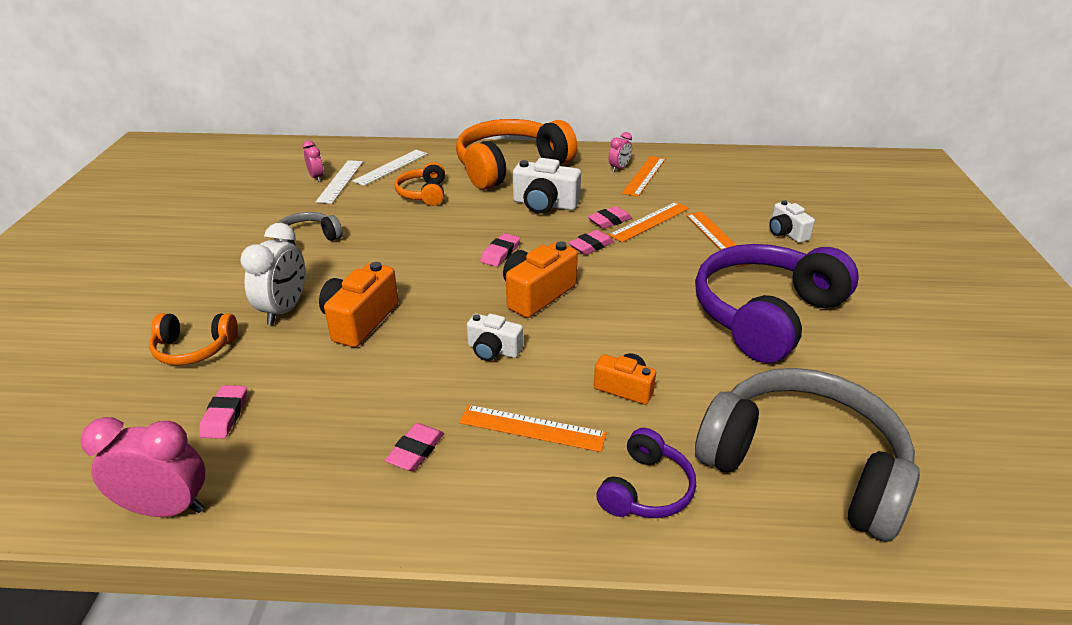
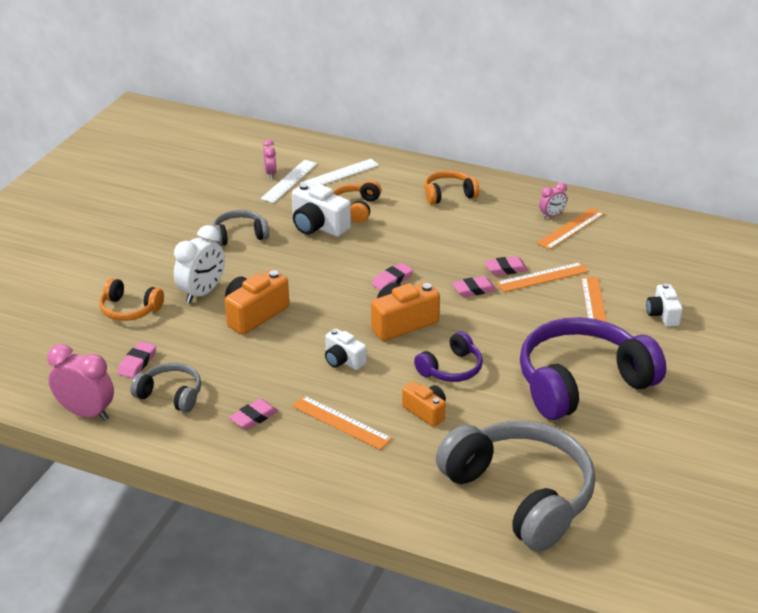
camera: 20 degrees right, 0 degrees up
orange headphones [456,119,577,190] -> orange headphones [424,170,479,205], size x0.48
white camera [513,158,581,214] -> white camera moved to [292,183,351,237]
purple headphones [596,428,696,518] -> purple headphones moved to [414,331,483,382]
none -> grey headphones [130,363,201,413]

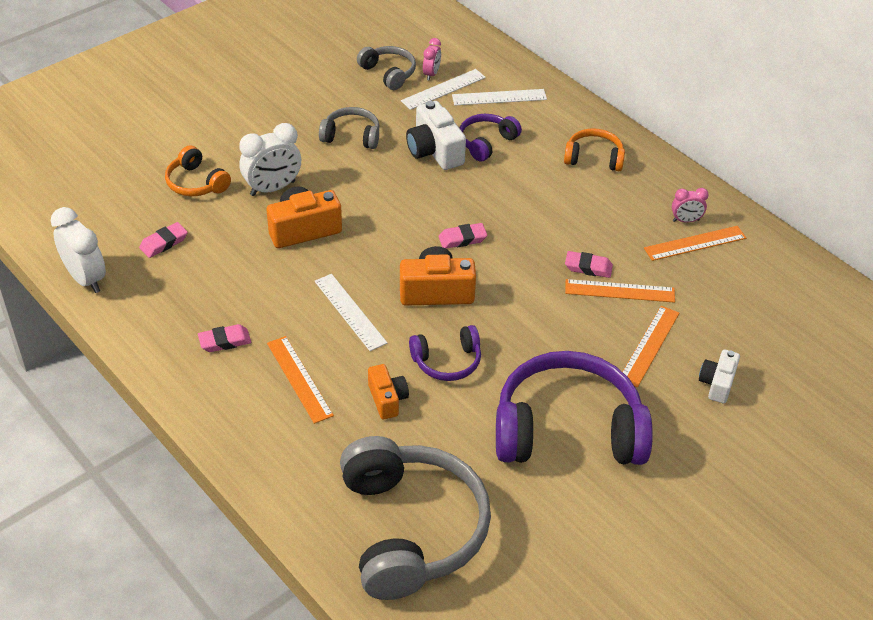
camera: 25 degrees right, 10 degrees up
pink clock [47,344,114,421] -> white clock [51,207,106,293]
grey headphones [130,363,201,413] -> grey headphones moved to [357,46,416,90]
white camera [325,328,367,370] -> white ruler [315,274,387,351]
orange headphones [333,180,381,223] -> purple headphones [460,114,522,162]
pink eraser [452,276,496,297] -> none

